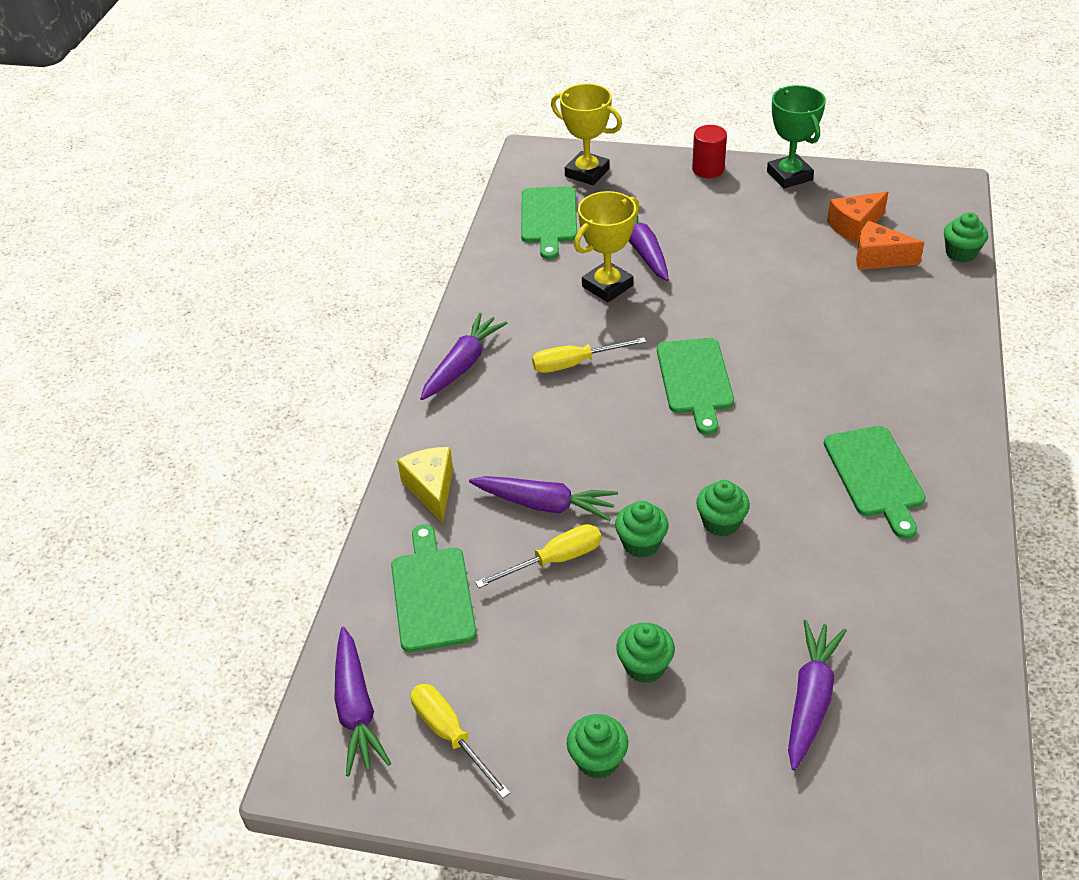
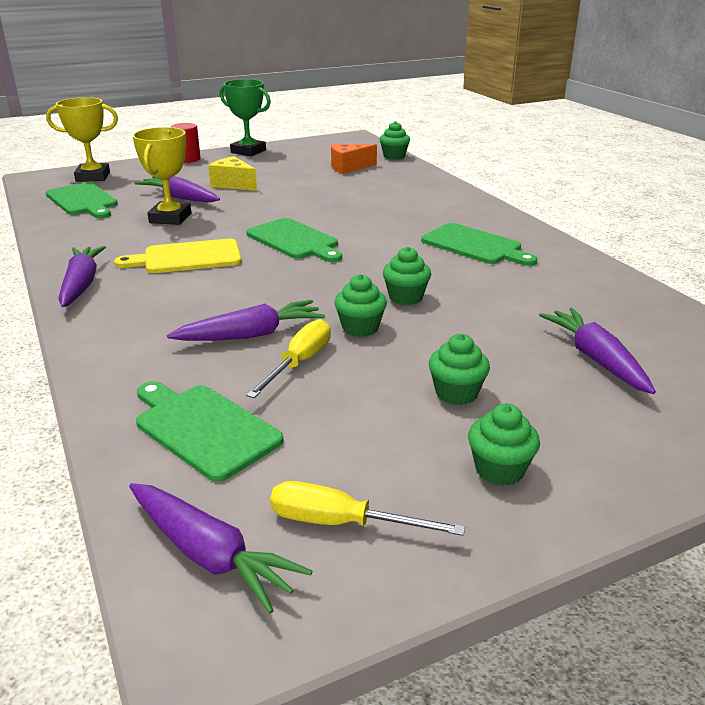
camera: 40 degrees left, 15 degrees down
yellow cheese [397,447,453,523] -> yellow cheese moved to [208,156,257,191]
yellow screwdriver [532,337,646,373] -> yellow cutting board [114,239,242,273]
orange cheese [827,192,888,244] -> none

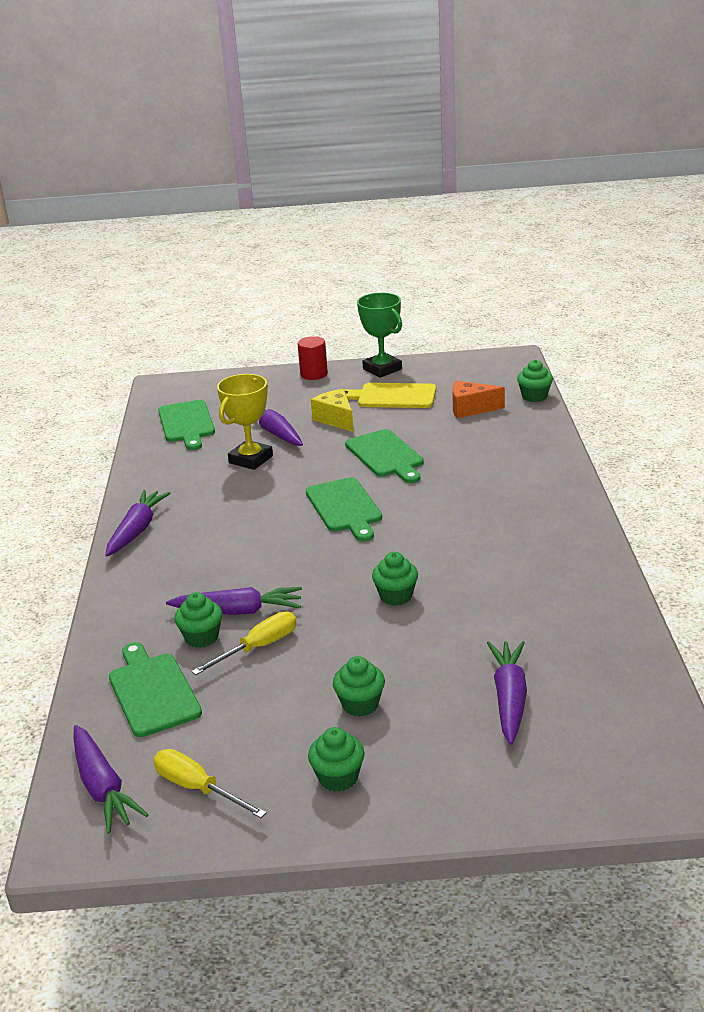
camera: 25 degrees right, 0 degrees up
yellow trophy [46,97,118,182] -> none
yellow cutting board [114,239,242,273] -> yellow cutting board moved to [344,383,436,408]
green cupcake [334,274,387,337] -> green cupcake moved to [175,592,222,648]
green cutting board [421,223,537,266] -> green cutting board moved to [345,429,423,483]

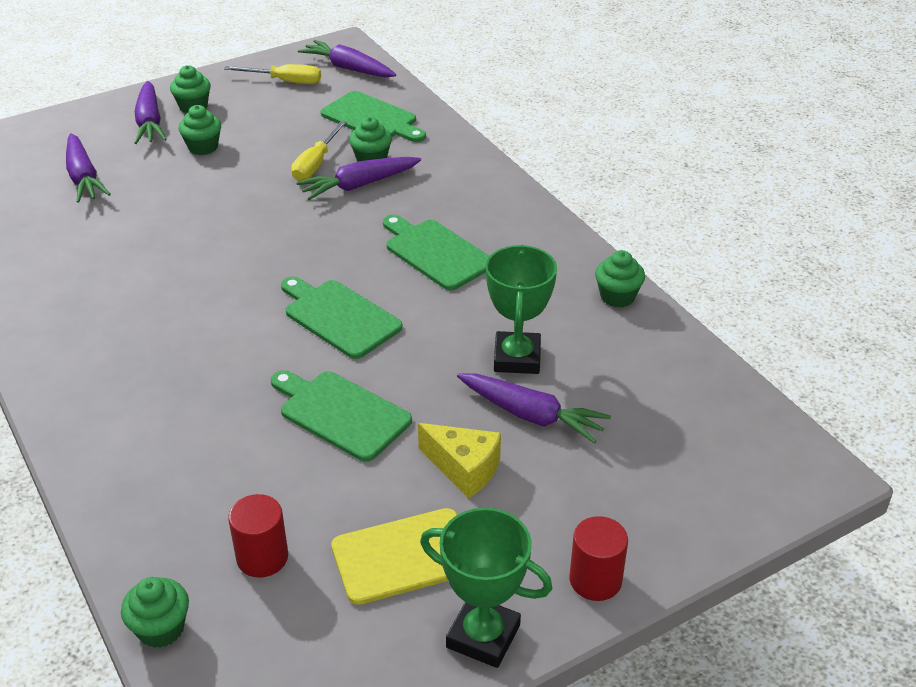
camera: 150 degrees right, 10 degrees up
purple carrot [105,490,171,557] -> purple carrot moved to [135,81,167,144]
green cutting board [158,400,215,450] -> green cutting board moved to [383,215,489,290]
yellow trophy [217,374,273,470] -> green trophy [485,245,557,374]
green cupcake [372,552,418,606] -> green cupcake moved to [595,250,645,307]
orange cheese [452,381,505,418] -> red cylinder [228,494,288,578]

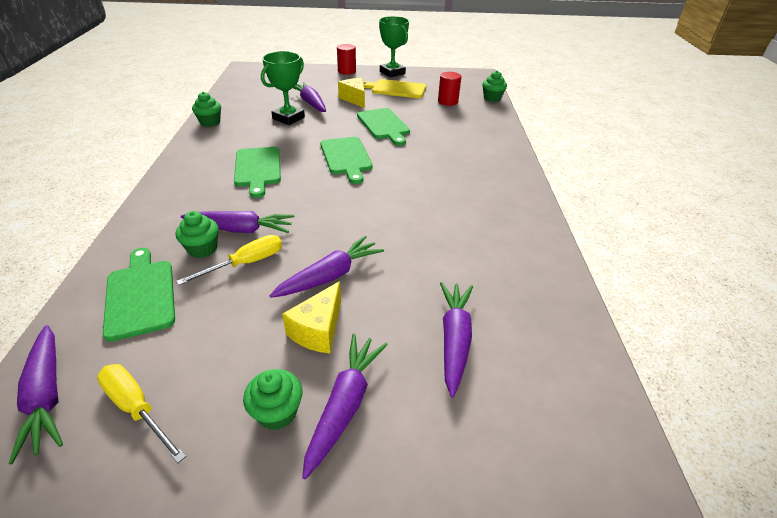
camera: 150 degrees left, 0 degrees up
green cupcake [179,105,221,155] -> yellow cheese [282,281,341,354]
none -> purple carrot [270,236,384,298]

